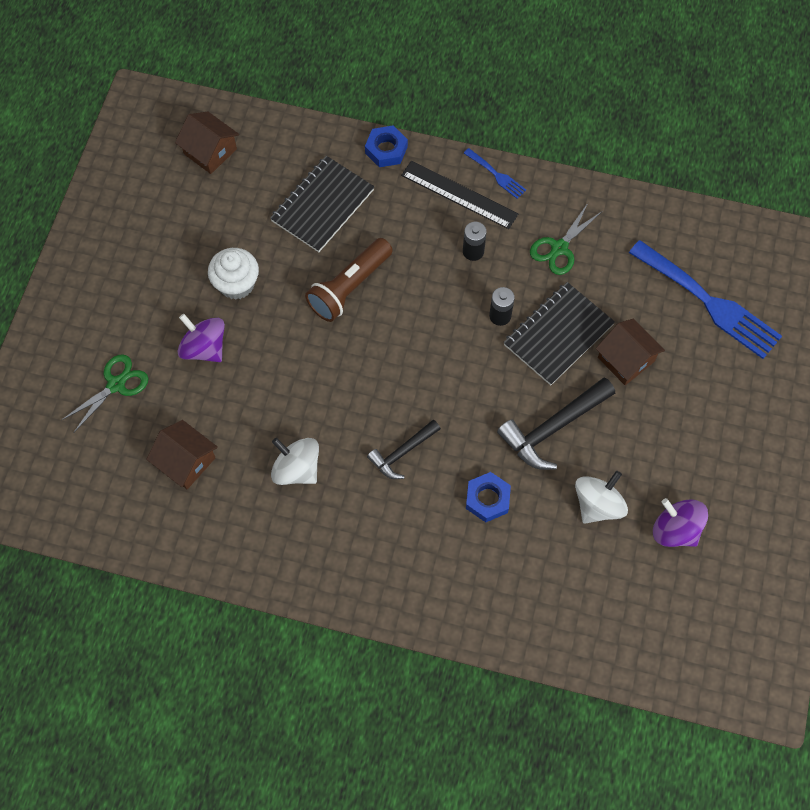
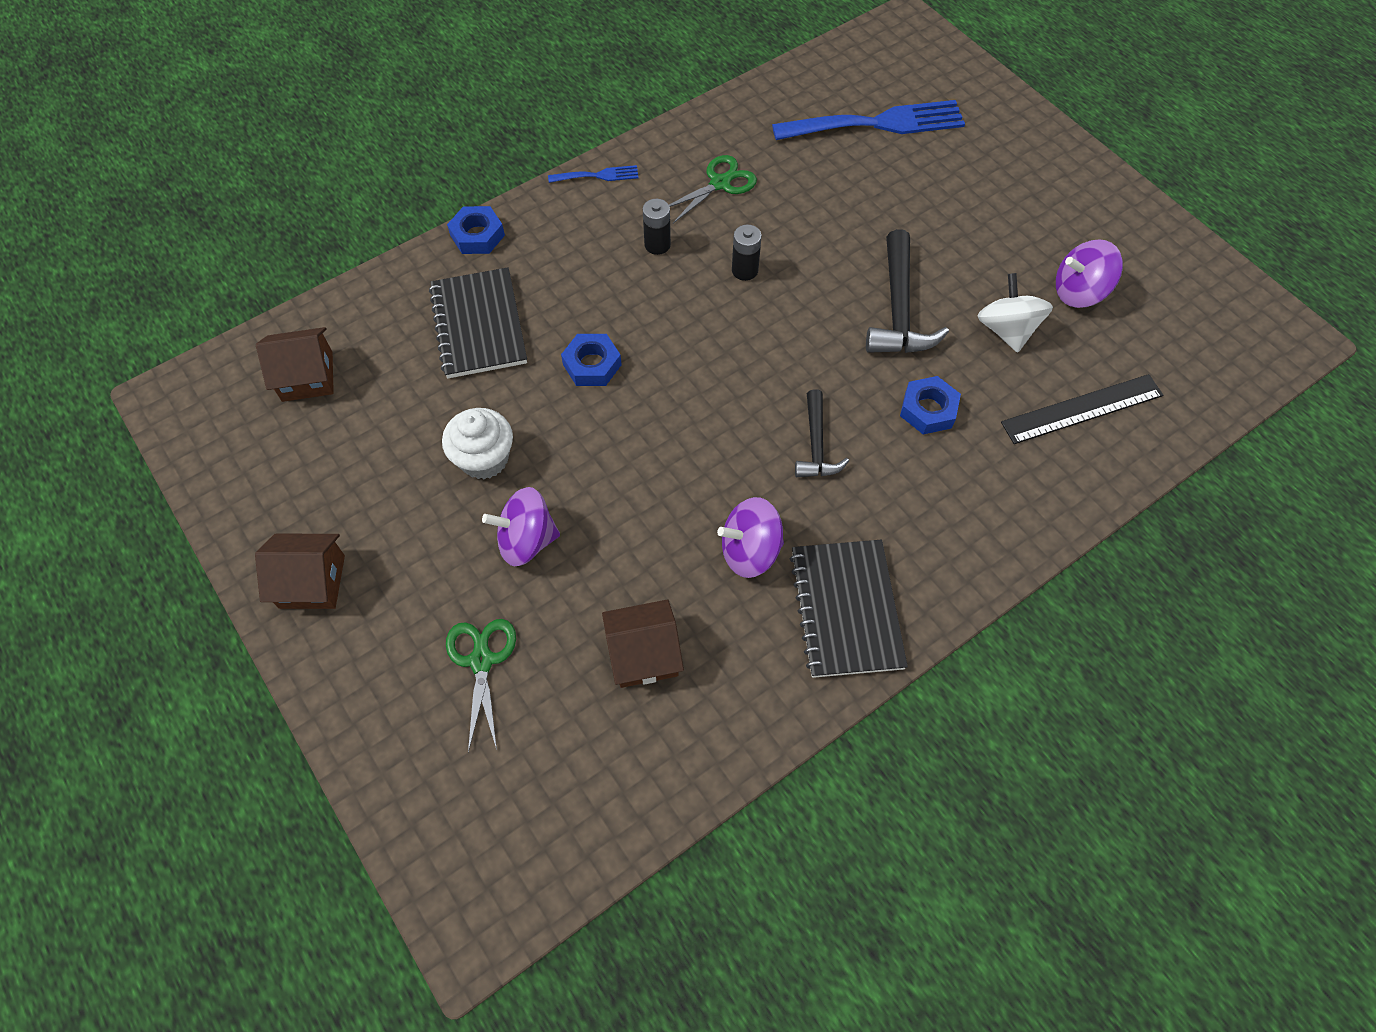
camera: 50 degrees left, 5 degrees down
white spinning top [271,438,319,485] -> purple spinning top [717,497,784,578]
brown flashlight [305,238,393,322] -> blue nut [561,334,622,386]
black ruler [401,161,518,229] -> black ruler moved to [1001,374,1163,444]
black notebook [503,282,615,385] -> black notebook moved to [790,540,908,678]
green scissors [530,203,601,275] -> green scissors turned 120 degrees counterclockwise [669,155,757,223]
brown house [596,319,665,385] -> brown house moved to [255,534,345,609]

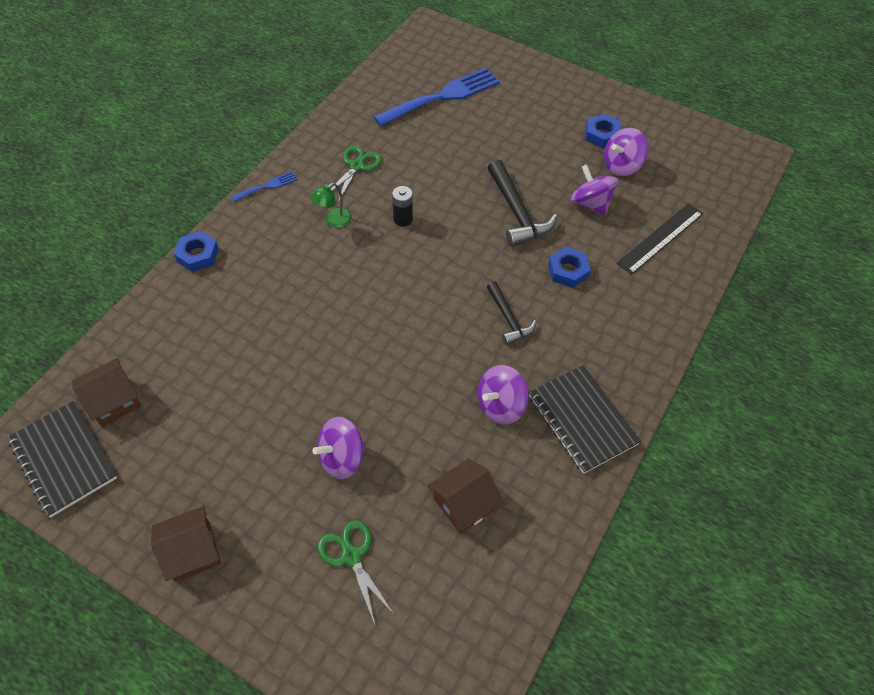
camera: 25 degrees left, 5 degrees down
black notebook [429,267,527,378] -> black notebook moved to [7,401,117,518]
white cupcake [442,408,513,479] -> none
blue nut [561,334,622,386] -> blue nut moved to [586,114,621,148]
black battery [643,199,671,255] -> green lamp [311,183,352,228]
white spinning top [977,273,1053,353] -> purple spinning top [571,165,618,216]

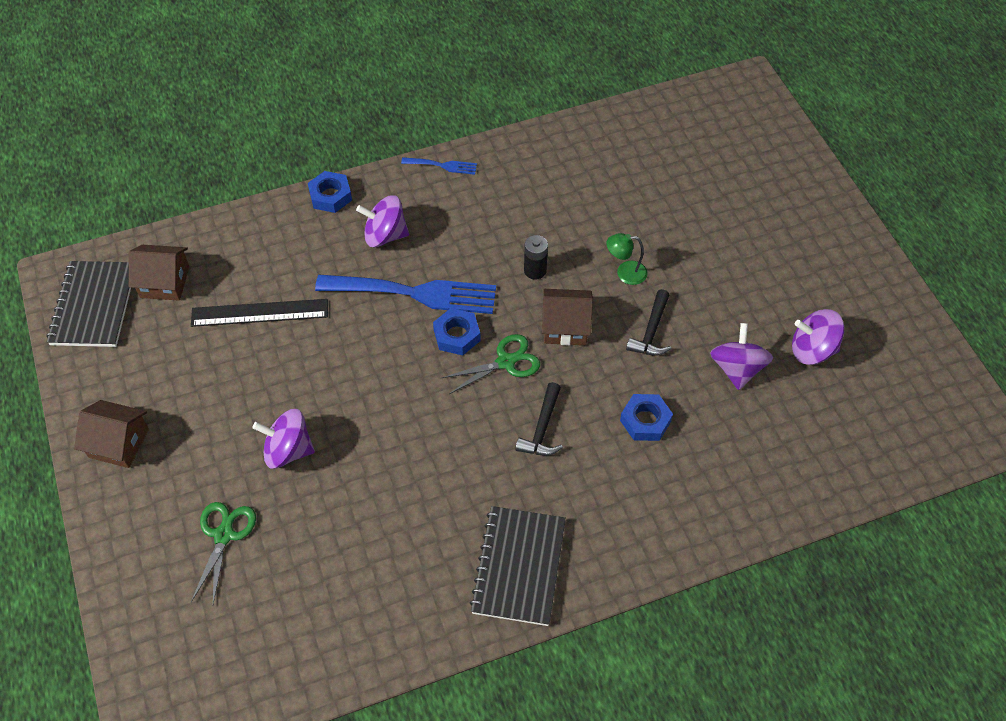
camera: 40 degrees right, 0 degrees up
green lamp [311,183,352,228] -> green lamp moved to [606,233,648,285]
green scissors [331,146,382,202] -> green scissors moved to [442,334,540,394]
blue fork [374,68,500,126] -> blue fork moved to [315,275,496,314]
brown house [428,458,504,534] -> brown house moved to [542,289,593,345]
purple spinning top [478,365,529,425] -> purple spinning top moved to [356,195,409,247]
black hammer [488,159,558,247] -> black hammer [626,289,671,356], size x0.62
blue nut [586,114,621,148] -> blue nut moved to [433,308,481,355]
black ruler [617,203,703,275] -> black ruler moved to [191,299,328,327]

